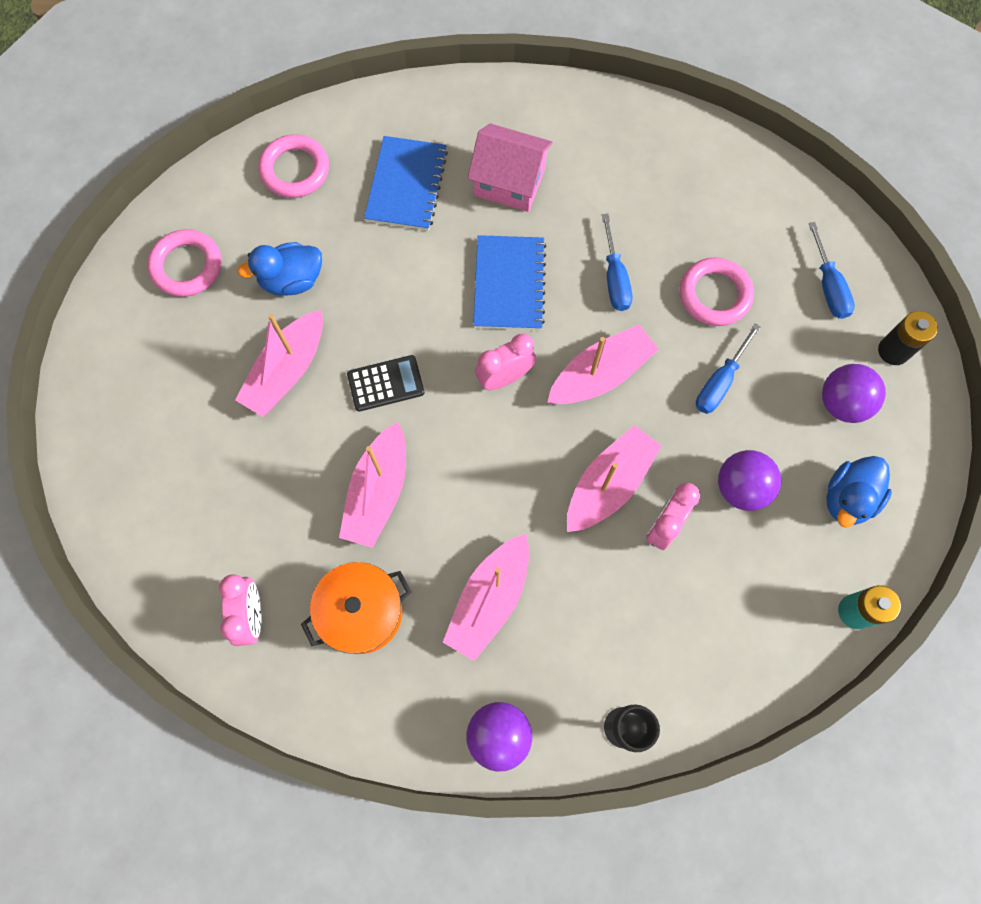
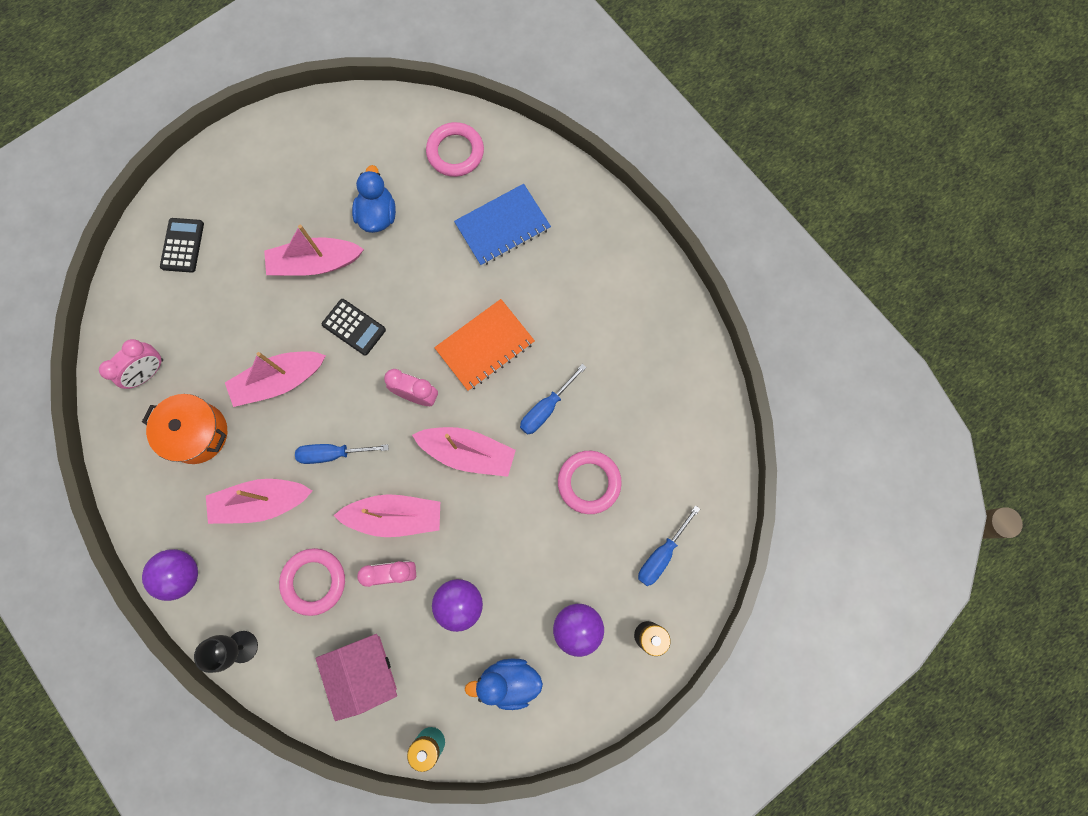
camera: 50 degrees right, 5 degrees up
pink ring [147,229,221,297] -> pink ring moved to [279,548,345,616]
blue duck [237,242,322,296] -> blue duck turned 60 degrees clockwise [352,165,396,233]
pink house [468,123,553,212] -> pink house moved to [316,634,397,721]
blue notebook [473,235,546,330] -> orange notebook [434,299,535,391]
blue screwdriver [696,324,761,414] -> blue screwdriver moved to [295,444,389,464]
none -> black calculator [160,218,204,273]

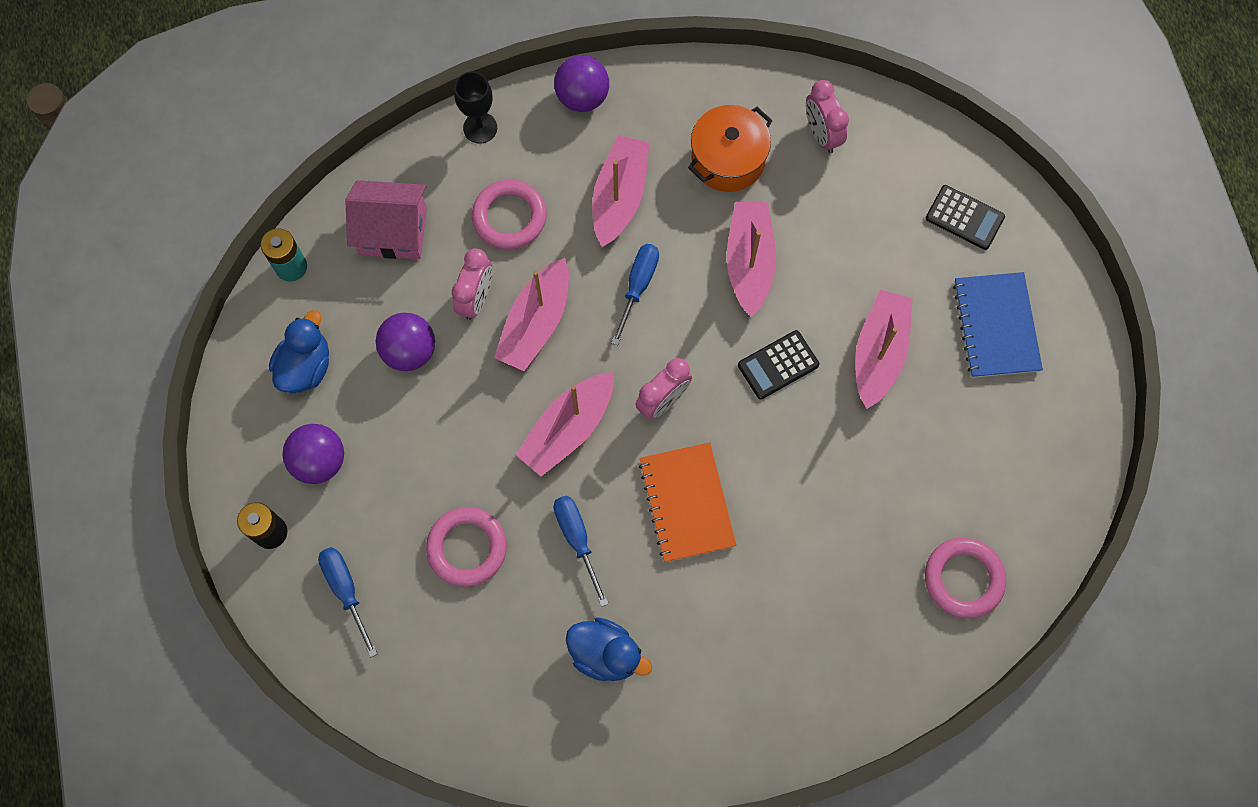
camera: 115 degrees right, 5 degrees down
blue duck [352,165,396,233] -> blue duck moved to [566,617,652,681]
blue notebook [454,184,551,266] -> blue notebook moved to [953,272,1043,378]

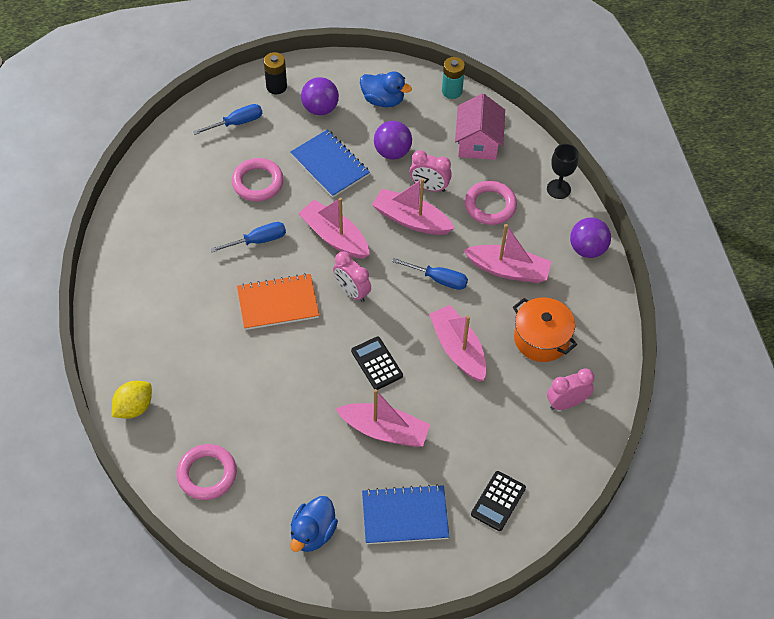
camera: 90 degrees right, 15 degrees down
blue duck [566,617,652,681] -> blue duck moved to [290,496,338,552]
pink boat [727,202,776,317] -> pink boat turned 120 degrees counterclockwise [429,305,486,381]
none -> yellow lemon [112,381,152,419]
none -> blue notebook [290,129,370,198]

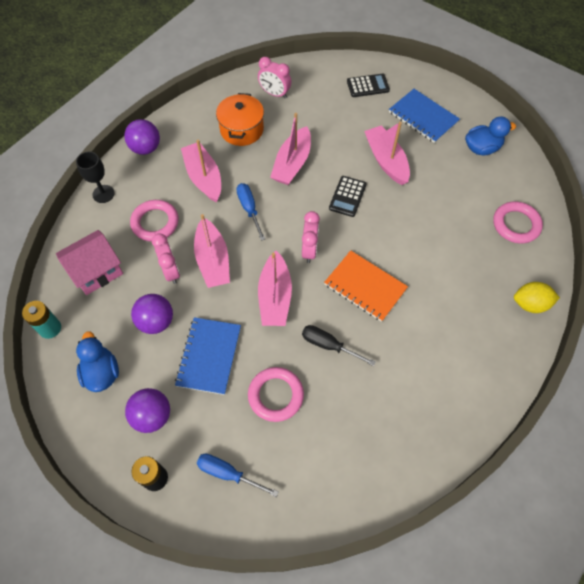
camera: 130 degrees left, 5 degrees up
blue screwdriver [210,222,286,253] -> black screwdriver [302,325,376,366]

